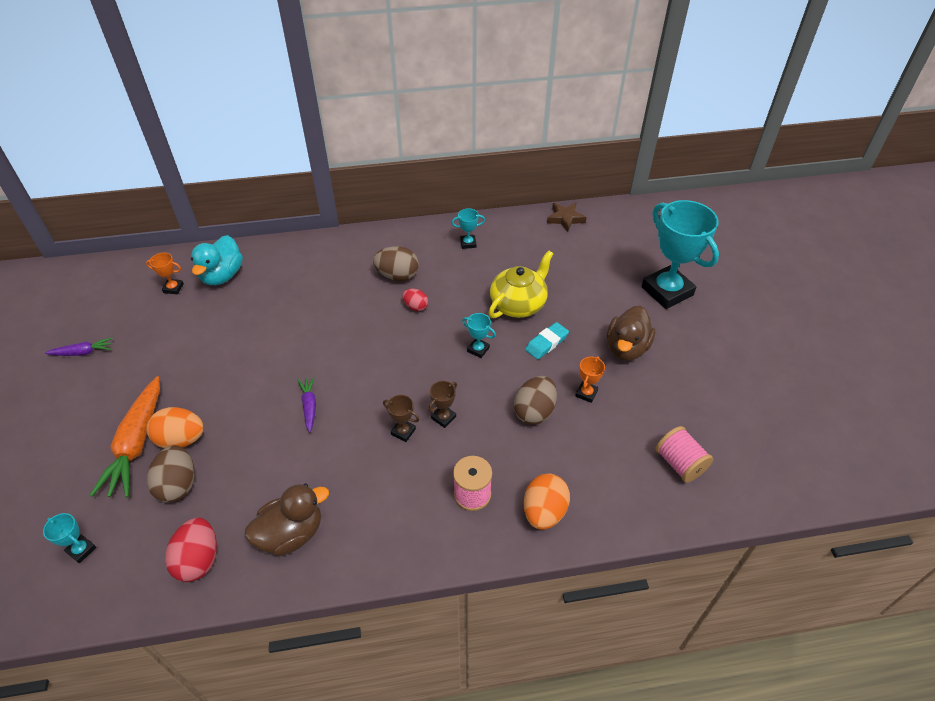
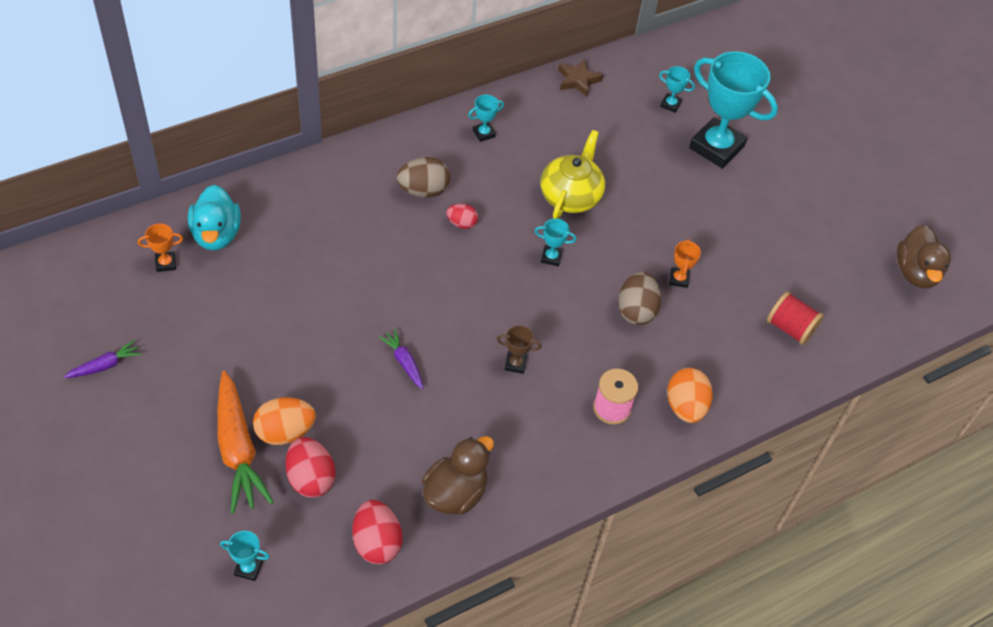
camera: 25 degrees left, 5 degrees up
brown egg [147,445,195,503] -> red egg [285,437,336,498]
brown trophy [428,381,457,428] -> none
turquoise eraser [525,322,569,359] -> none
brown duck [607,306,655,361] -> brown duck moved to [897,225,951,289]
pink spool [656,426,713,483] -> red spool [767,292,824,345]
none -> turquoise trophy [659,66,695,113]

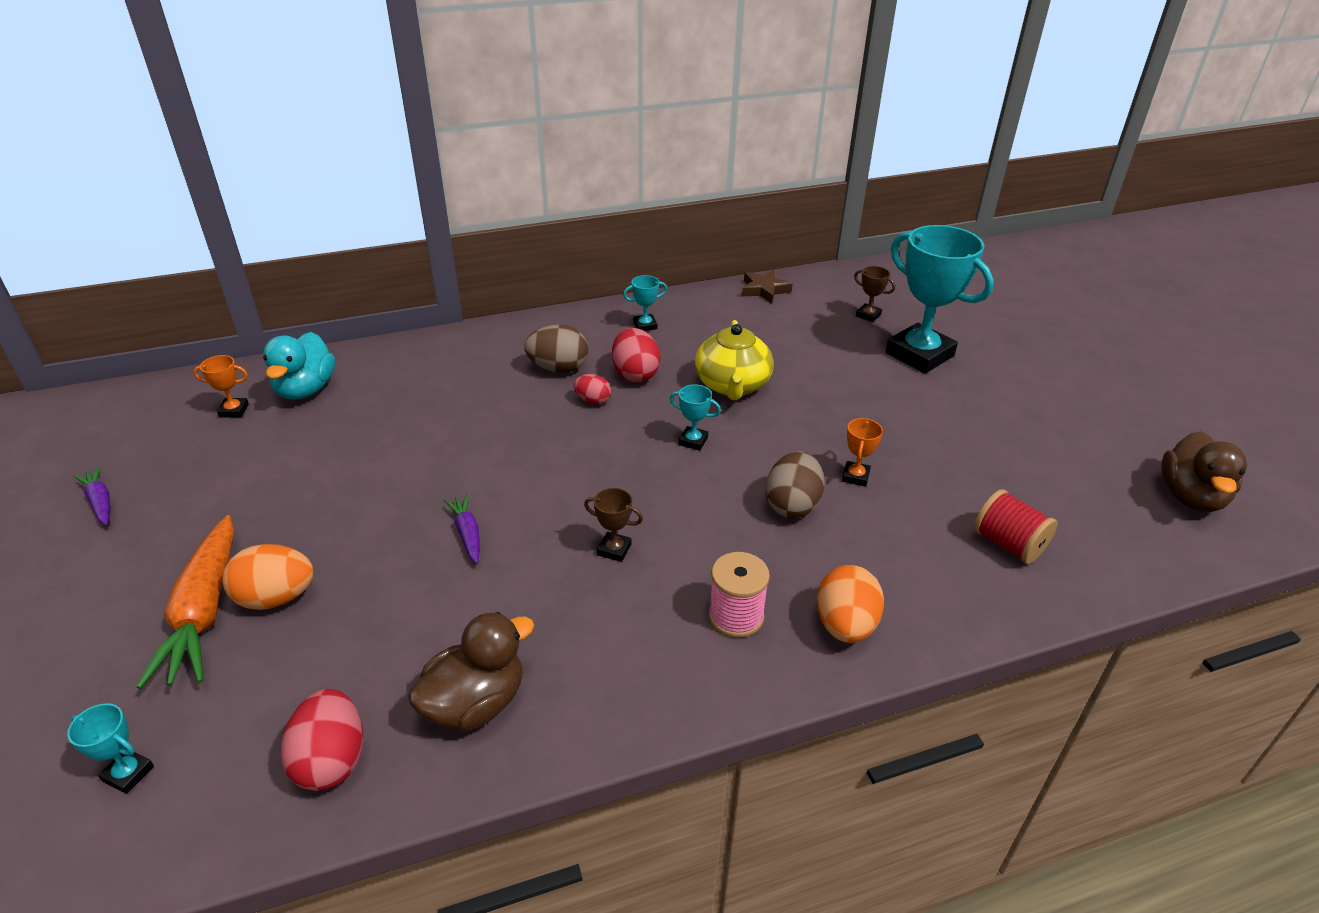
camera: 15 degrees right, 15 degrees down
purple carrot [64,340,142,378] -> purple carrot turned 105 degrees counterclockwise [73,466,110,526]
red egg [285,437,336,498] -> red egg moved to [612,328,660,382]
yellow teapot [541,130,605,219] -> yellow teapot turned 150 degrees clockwise [695,320,774,400]
turquoise trophy [659,66,695,113] -> brown trophy [854,266,895,322]

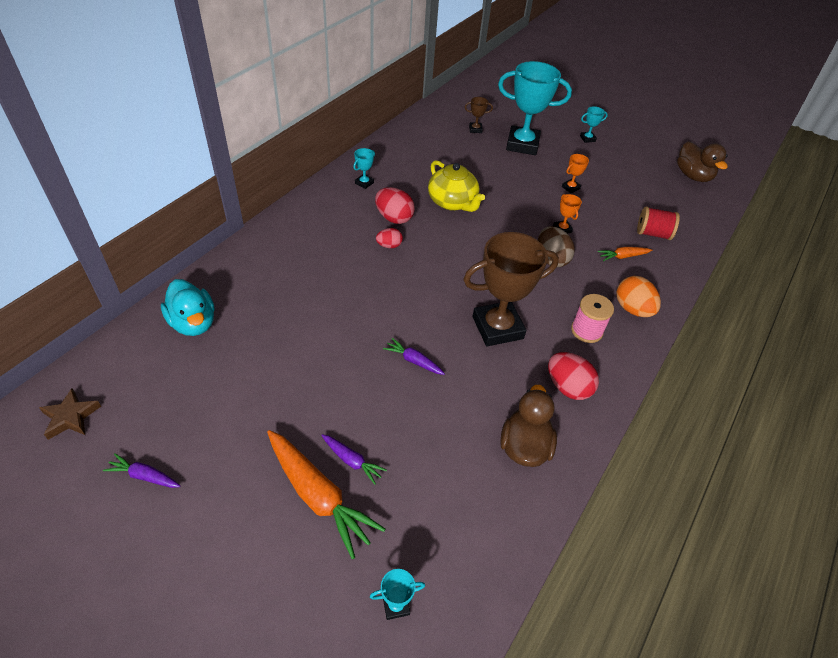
camera: 40 degrees left, 10 degrees up
orange trophy [193,355,249,418] -> orange trophy moved to [562,154,589,193]
orange egg [223,544,314,610] -> purple carrot [321,434,387,485]
red egg [281,689,363,791] -> red egg moved to [548,352,599,400]
brown egg [524,325,588,373] -> none
brown trophy [584,488,643,562] -> brown trophy [463,232,559,346], size x2.41
turquoise trophy [670,384,721,451] -> turquoise trophy moved to [580,106,608,143]
brown star [742,270,792,304] -> brown star moved to [39,388,101,440]
none -> orange carrot [598,247,652,261]

